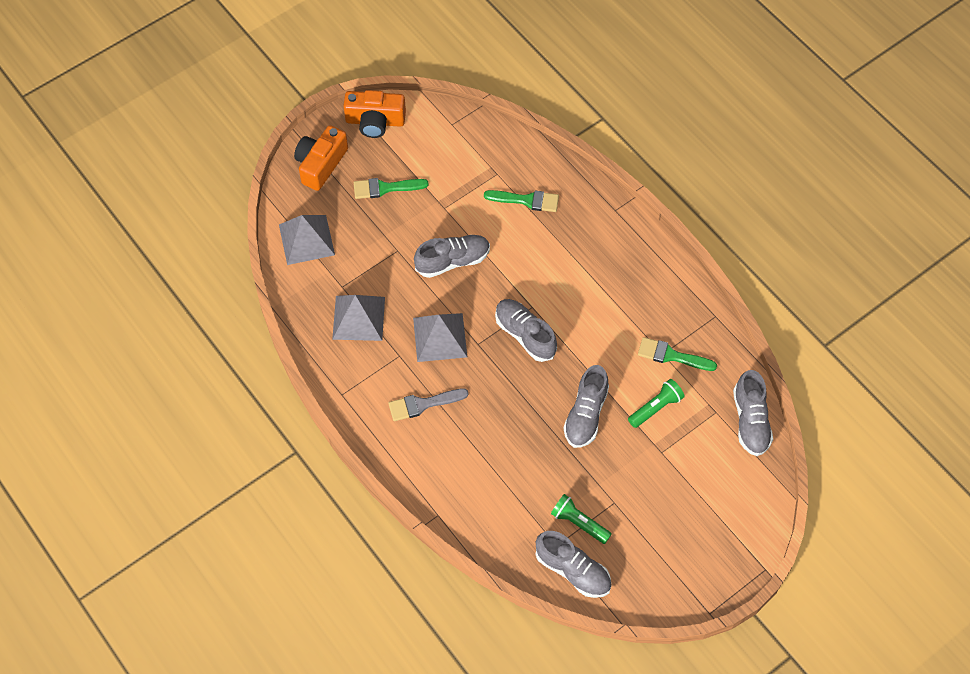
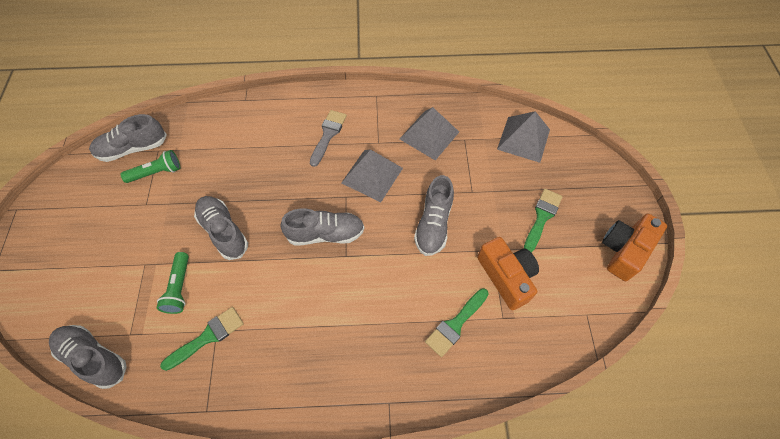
camera: 125 degrees right, 0 degrees up
orange camera [294,125,348,191] -> orange camera moved to [477,237,539,310]

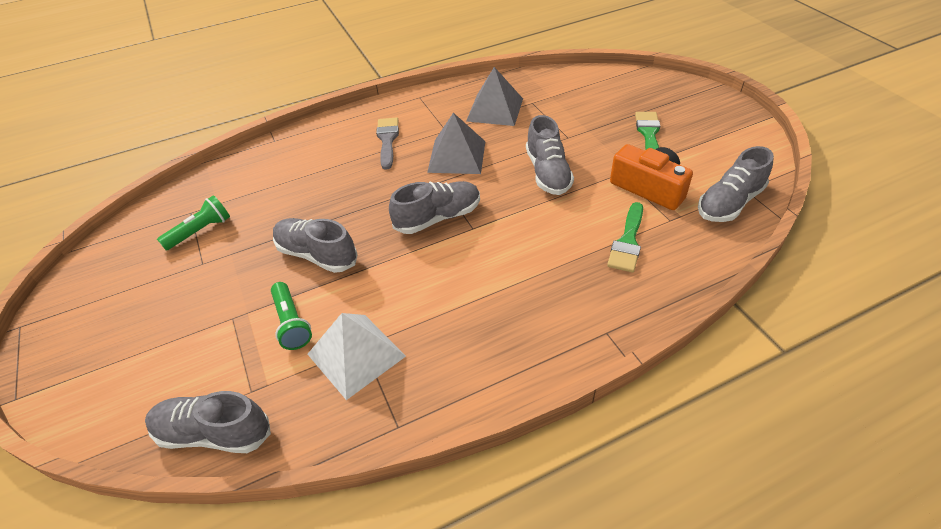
camera: 20 degrees left, 15 degrees down
grey shoe [89,114,167,162] -> grey shoe moved to [698,146,774,222]
green brush [160,307,244,371] -> white pyramid [308,313,406,400]
grey pyramid [497,111,550,163] -> none
orange camera [602,214,667,281] -> none

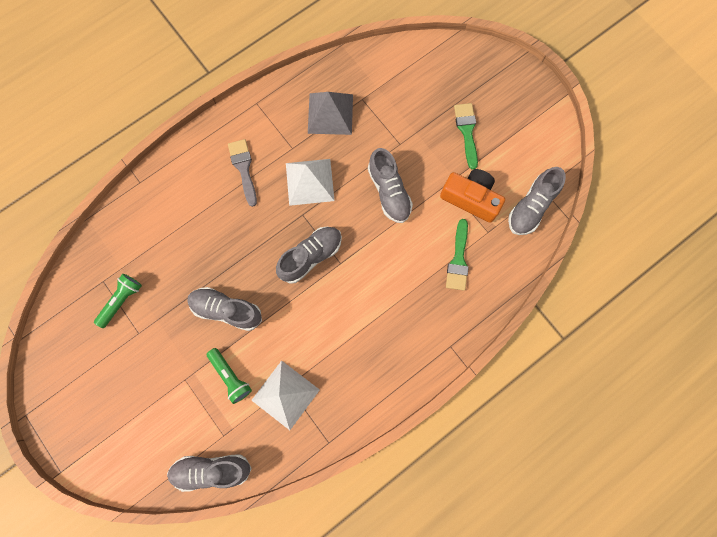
camera: 15 degrees left, 30 degrees up
grey pyramid [427,113,485,174] -> white pyramid [286,159,335,206]

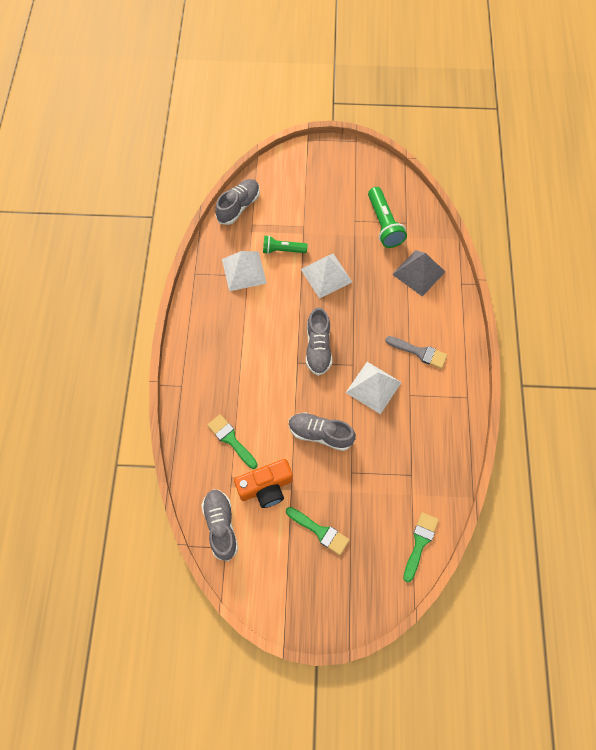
camera: 130 degrees right, 10 degrees down
green flashlight [94,274,142,328] -> green flashlight [368,187,407,248], size x1.50
grey shoe [187,287,262,331] -> white pyramid [301,253,352,299]
grey pyramid [308,92,353,135] -> grey pyramid moved to [392,250,446,297]
none -> green brush [403,512,439,583]

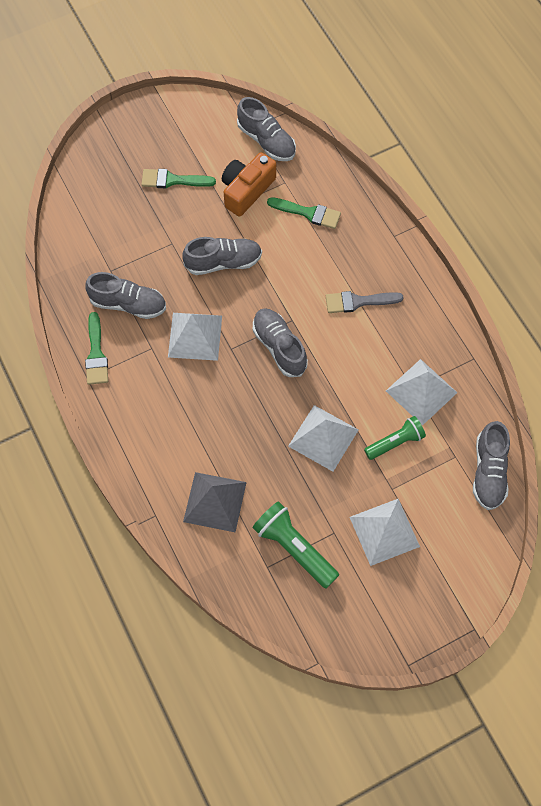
camera: 150 degrees right, 0 degrees up
grey brush [385,336,447,369] -> grey brush moved to [326,291,404,313]
green brush [403,512,439,583] -> green brush moved to [85,312,108,385]
none -> grey shoe [85,272,166,319]
none -> white pyramid [350,499,420,566]

